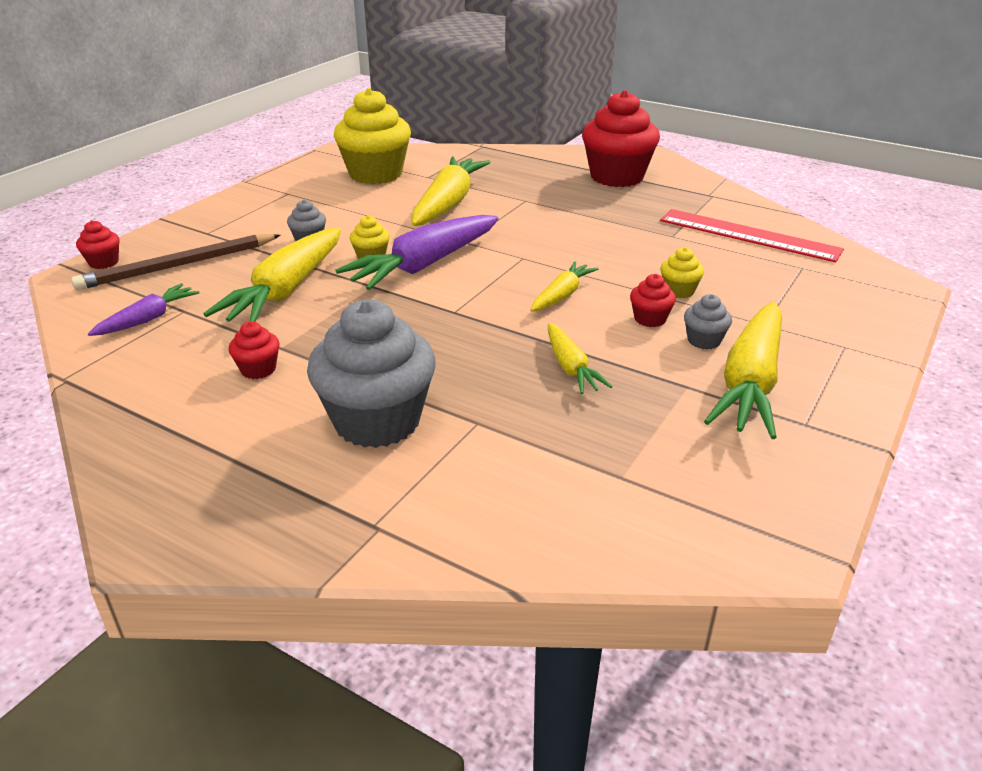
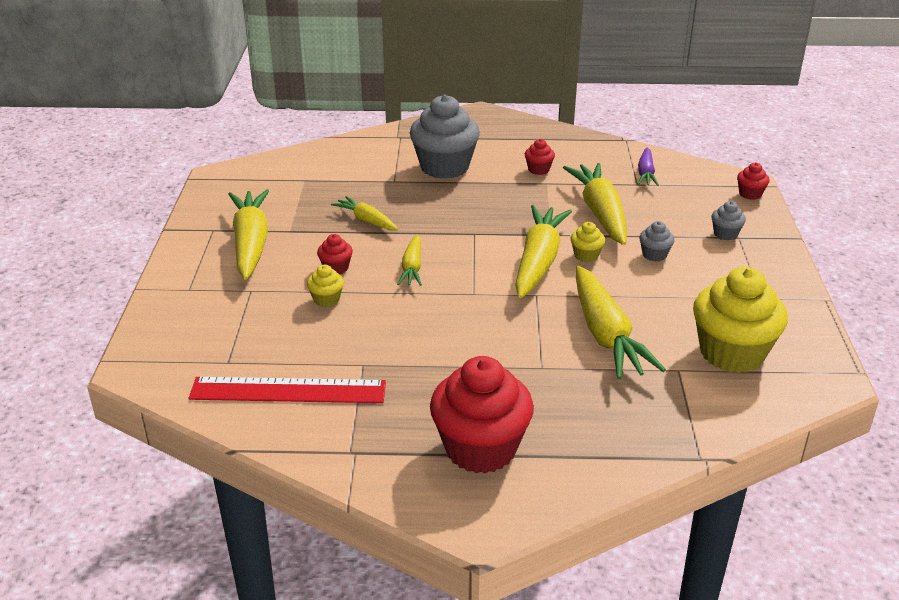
camera: 150 degrees right, 0 degrees up
brown pencil [71,234,281,290] -> none
purple carrot [335,215,499,290] -> yellow carrot [515,205,572,298]
grey cupcake [684,294,732,349] -> grey cupcake moved to [711,201,746,240]

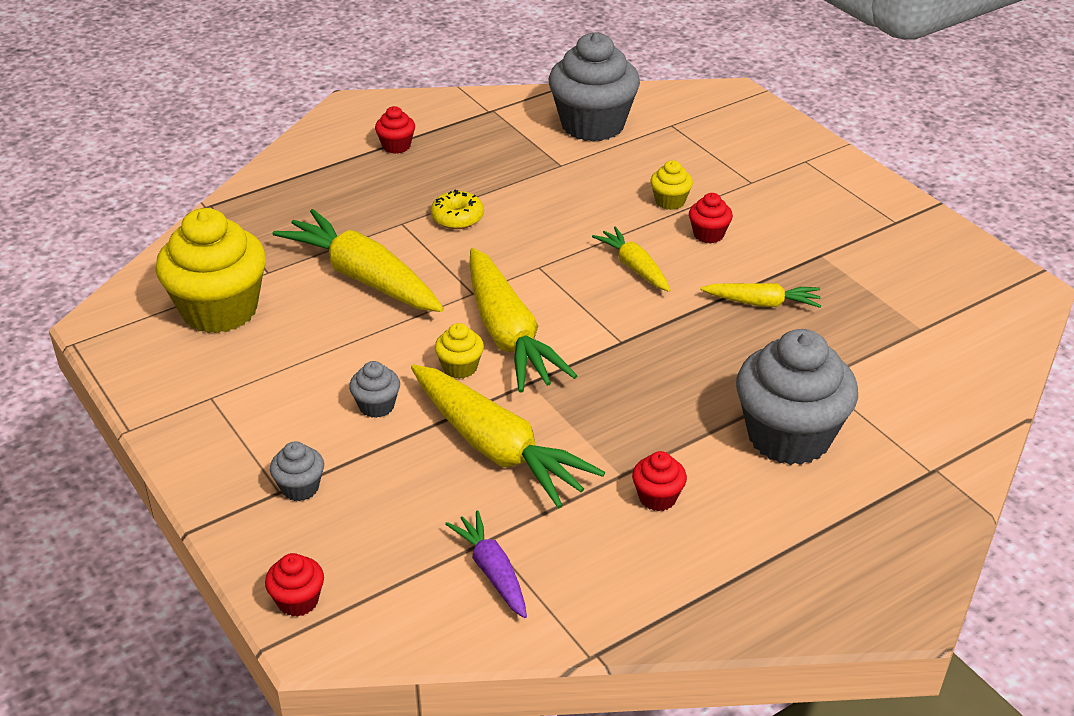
camera: 145 degrees right, 5 degrees up
red ruler [189,377,386,403] -> grey cupcake [549,32,640,142]
yellow carrot [229,190,269,280] -> none
red cupcake [430,356,534,474] -> red cupcake [375,106,415,154], size x0.44
none -> yellow donut [431,190,484,229]

